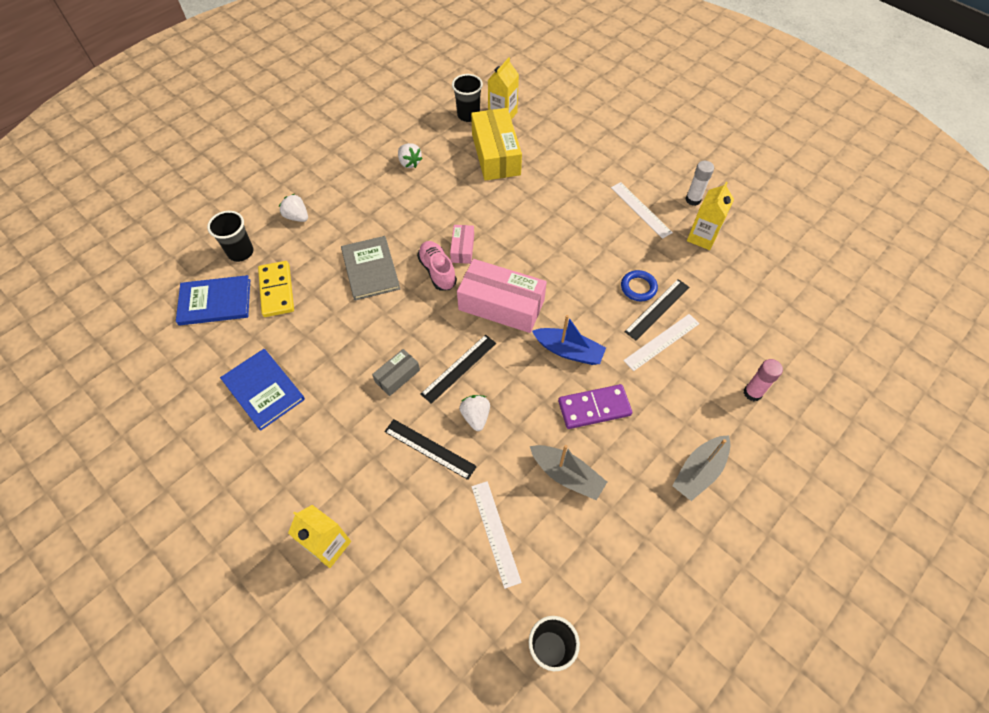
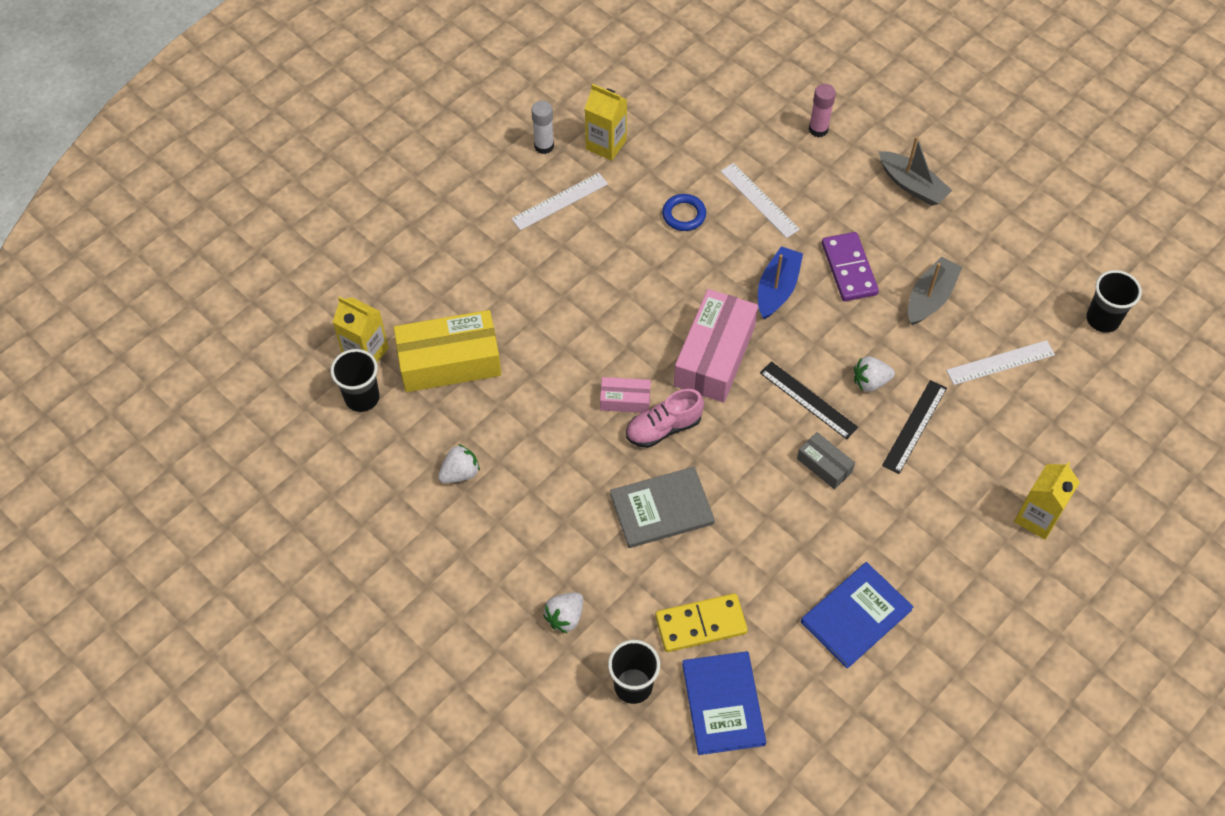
camera: 90 degrees left, 0 degrees up
black ruler [624,279,689,340] -> none

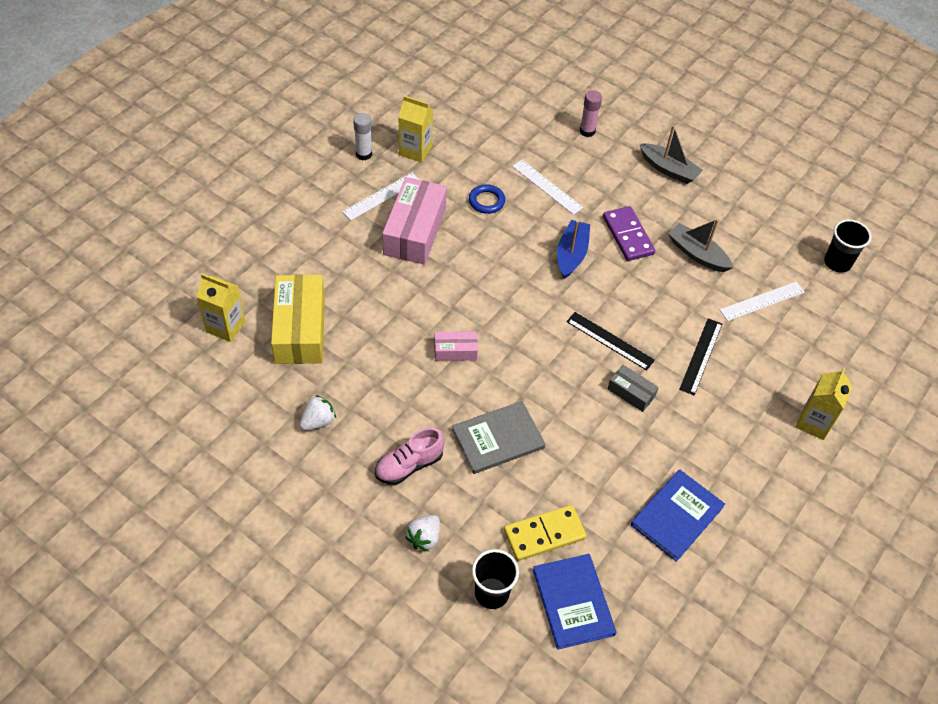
camera: 10 degrees left, 5 degrees down
black cup [330,349,380,412] -> none
yellow box [394,310,501,392] -> yellow box turned 75 degrees counterclockwise [271,275,325,364]
pink shoe [626,389,704,448] -> pink shoe moved to [375,428,445,485]
pink box [674,289,758,403] -> pink box moved to [382,177,447,265]
white strawberry [854,356,895,392] -> none
grey boat [908,256,962,325] -> grey boat turned 75 degrees counterclockwise [668,219,733,272]

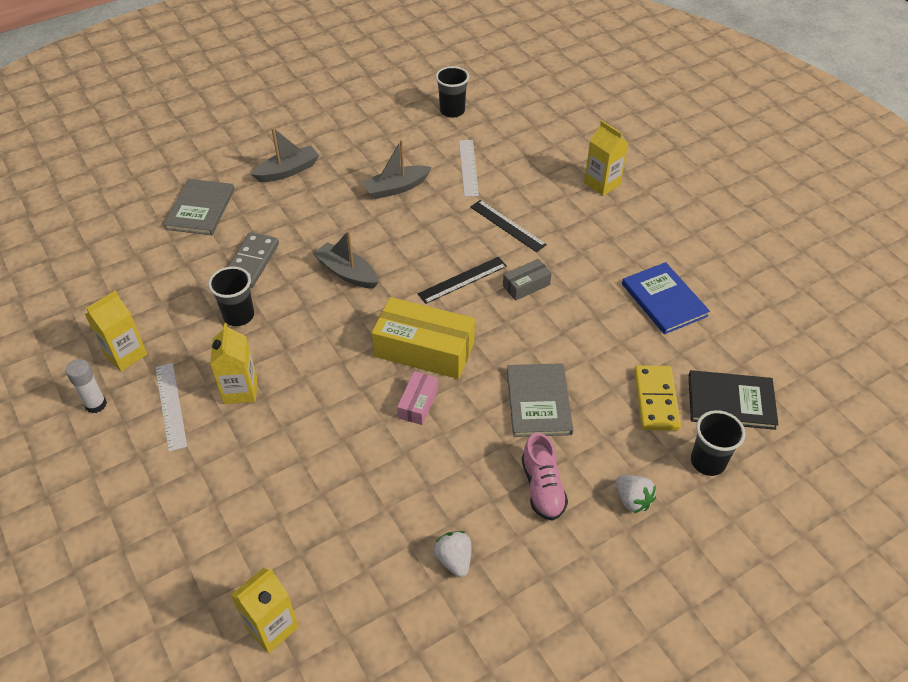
camera: 65 degrees left, 5 degrees down
yellow box [271,275,325,364] -> yellow box moved to [372,297,475,379]
pink box [382,177,447,265] -> yellow carton [210,323,257,404]
blue ring [469,184,505,214] -> black cup [208,266,254,326]
white ruler [512,160,583,215] -> grey domino [228,232,279,288]
blue book [533,554,617,650] -> black book [688,370,779,430]
blue boat [557,220,590,279] -> grey boat [313,230,379,289]
pink glue stick [579,90,602,137] -> grey book [164,179,235,235]
purple domino [603,206,655,261] -> none

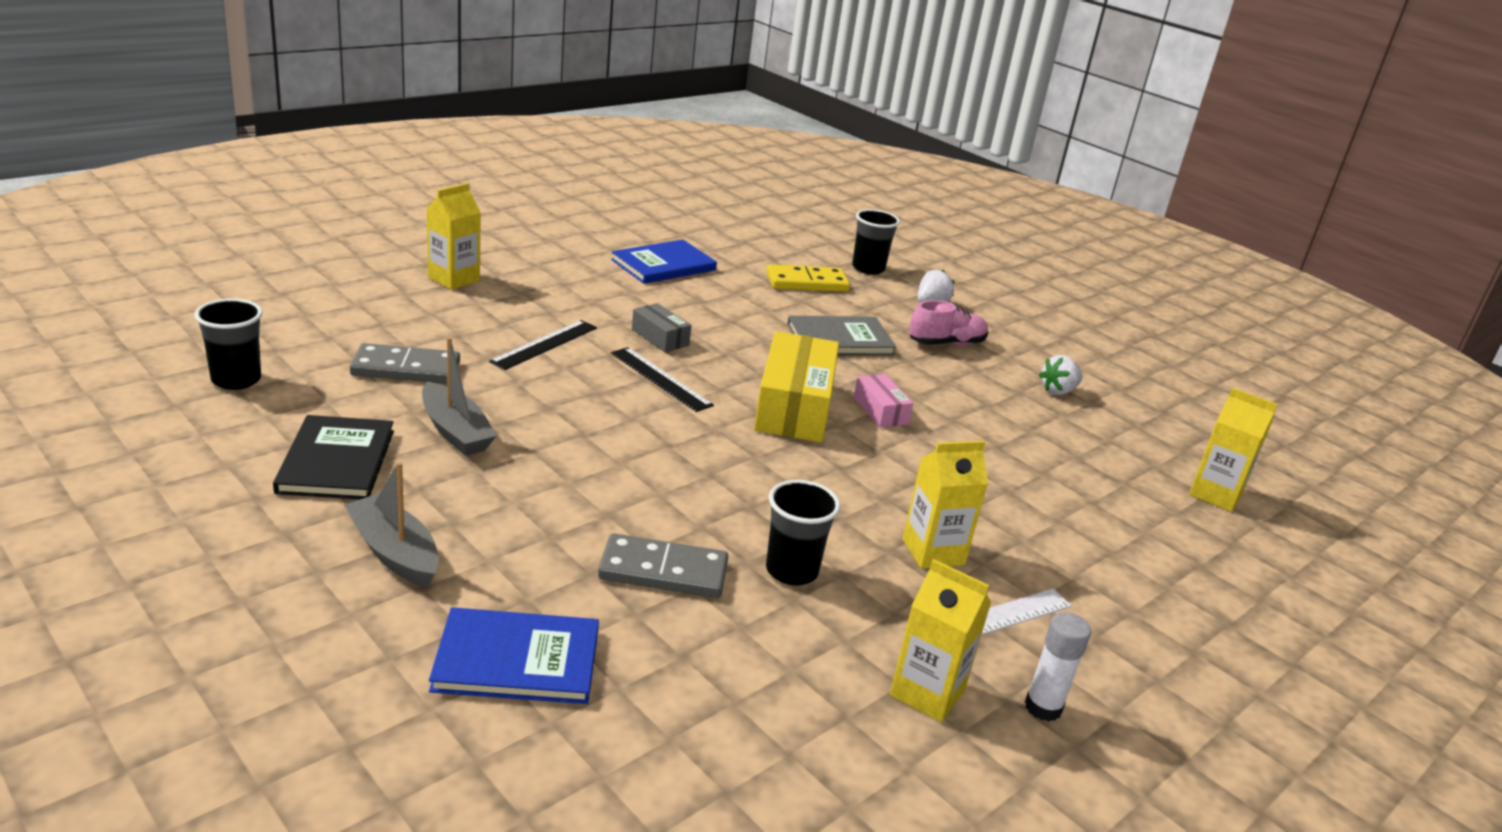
camera: 105 degrees left, 20 degrees down
grey book [164,179,235,235] -> blue book [429,607,599,704]
grey boat [313,230,379,289] -> none
pink box [397,371,438,425] -> pink box turned 60 degrees clockwise [854,374,913,428]
white ruler [459,140,479,197] -> grey domino [350,343,460,384]
black book [688,370,779,430] -> black book moved to [273,415,394,499]

